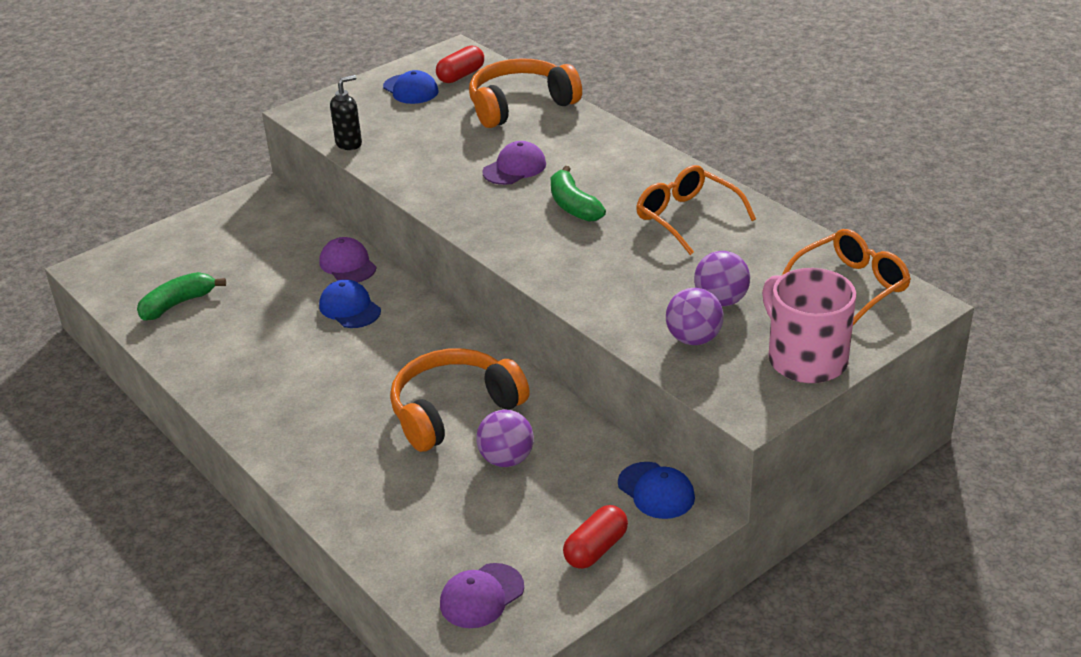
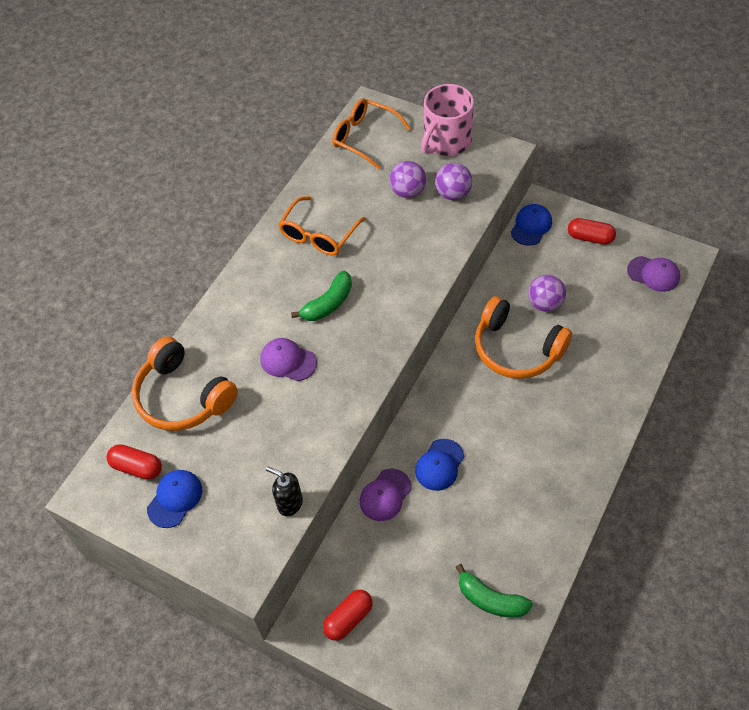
camera: 110 degrees left, 20 degrees up
none -> red capsule [323,590,373,641]

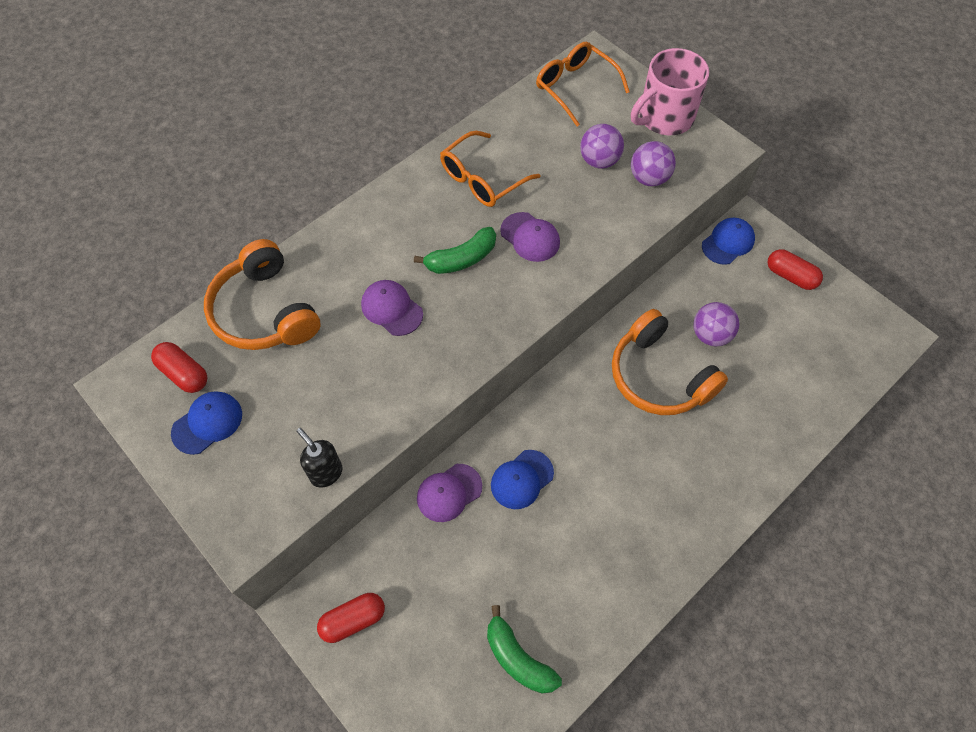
camera: 15 degrees right, 5 degrees up
purple cap [627,256,680,292] -> purple cap moved to [500,212,560,262]

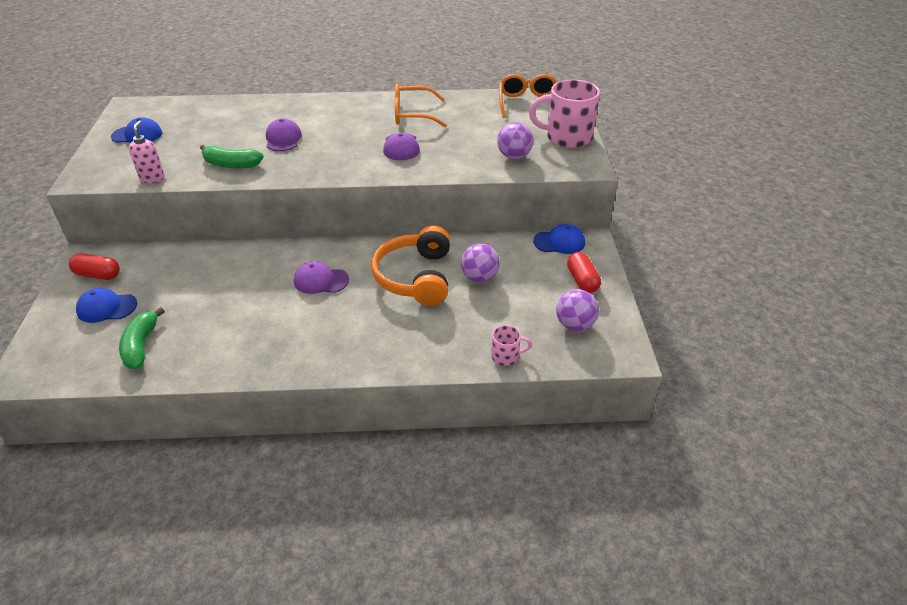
camera: 40 degrees right, 20 degrees down
red capsule [151,342,207,393] -> none
orange headphones [204,239,321,350] -> none
black soap dispenser [296,428,342,488] -> pink soap dispenser [129,120,165,183]
green banana [414,227,496,274] -> green banana moved to [200,145,264,169]
purple cap [417,464,482,522] -> purple cap moved to [294,261,349,294]
blue cap [491,450,554,509] -> blue cap moved to [76,288,137,323]
purple ball [580,124,624,169] -> purple ball moved to [556,289,599,331]
none -> pink mug [491,325,532,366]

